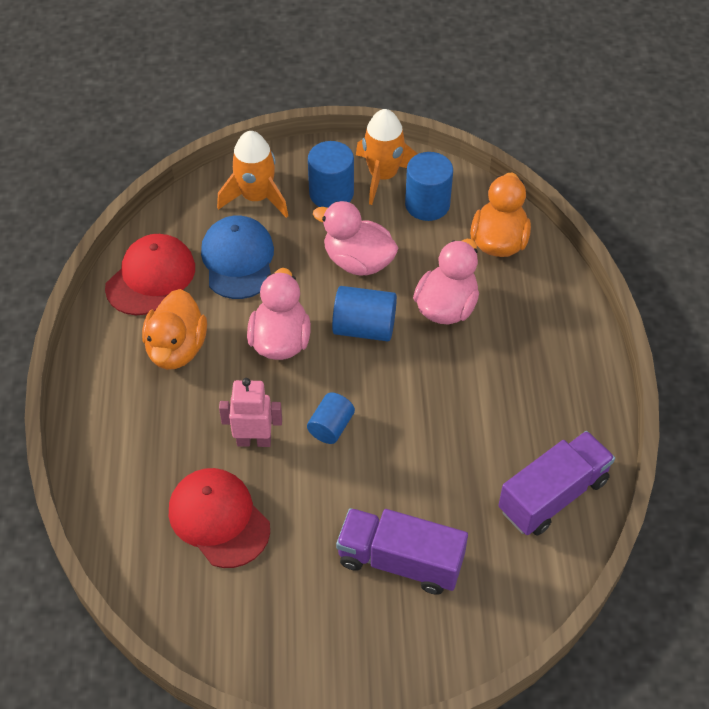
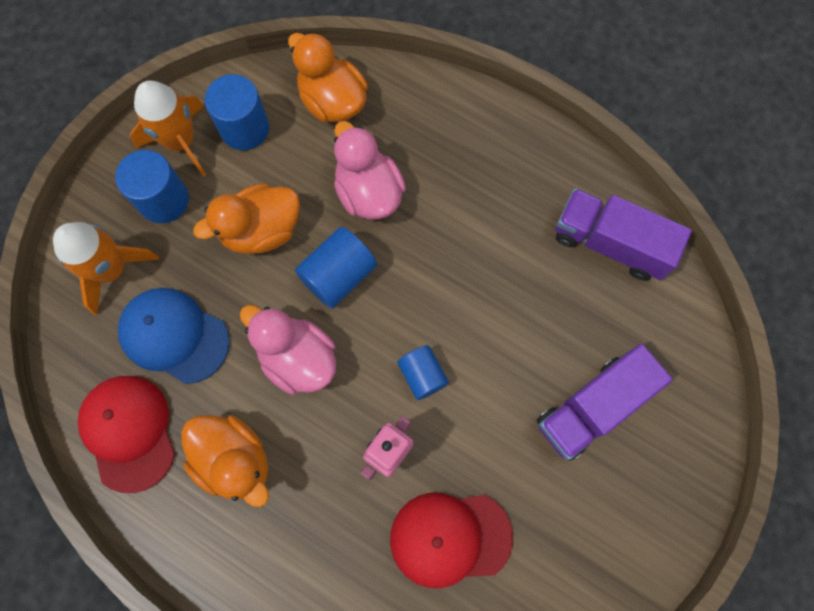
camera: 55 degrees left, 20 degrees up
pink duck [313,201,398,276] -> orange duck [193,183,300,254]
purple truck [498,431,615,536] -> purple truck turned 60 degrees counterclockwise [556,188,692,281]

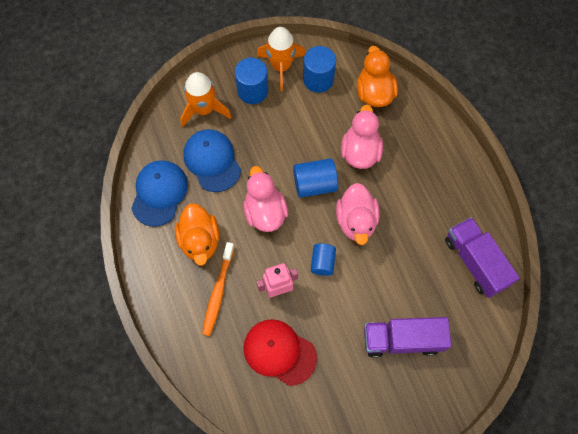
camera: 35 degrees right, 5 degrees down
red cap [78,376,175,493] -> blue cap [131,160,188,227]
orange duck [193,183,300,254] -> none
none -> orange toothbrush [202,242,234,336]
none -> pink duck [336,183,380,245]

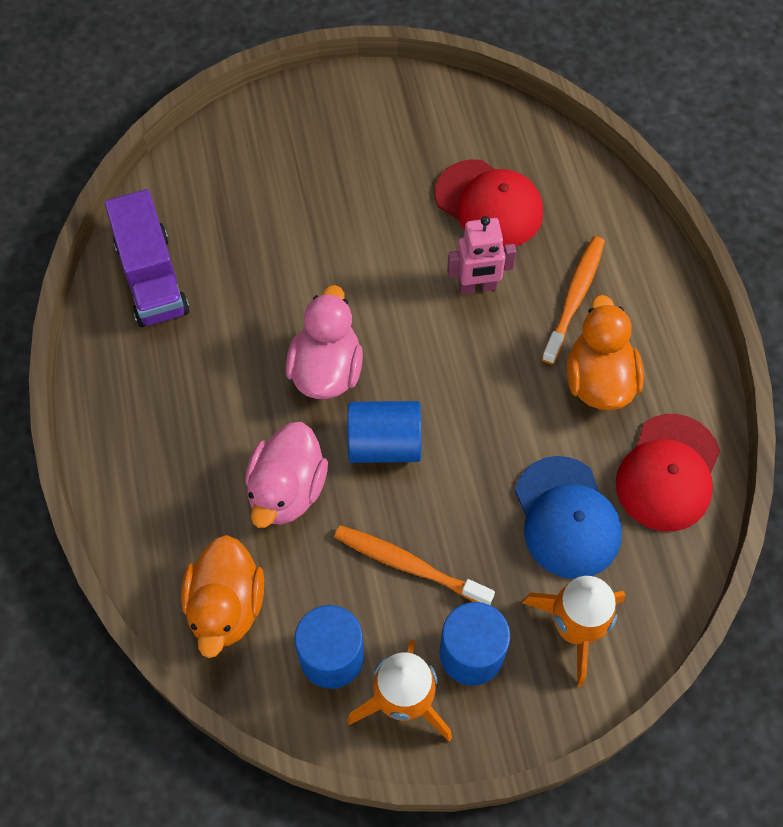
camera: 170 degrees left, 5 degrees down
blue cap [131,160,188,227] -> red cap [616,414,720,532]
pink duck [243,166,288,232] -> none
blue cylinder [311,243,336,276] -> none
purple truck [364,317,451,358] -> none
none -> orange toothbrush [334,525,495,605]

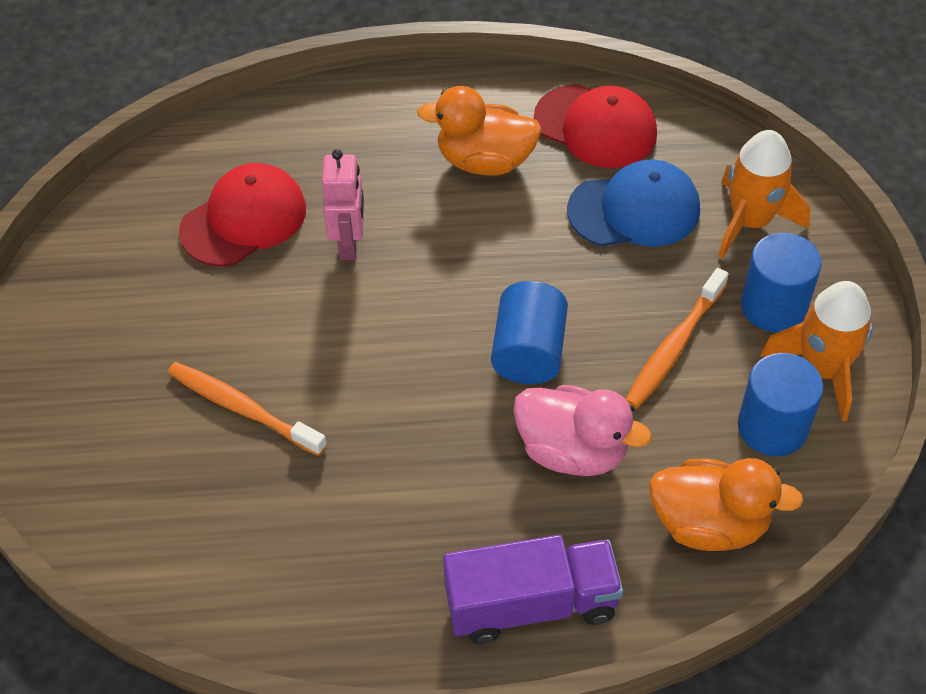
camera: 80 degrees left, 10 degrees down
purple truck [105,189,190,327] -> purple truck moved to [443,535,623,644]
pink duck [286,285,363,399] -> none
orange toothbrush [542,236,605,365] -> orange toothbrush moved to [168,362,327,456]

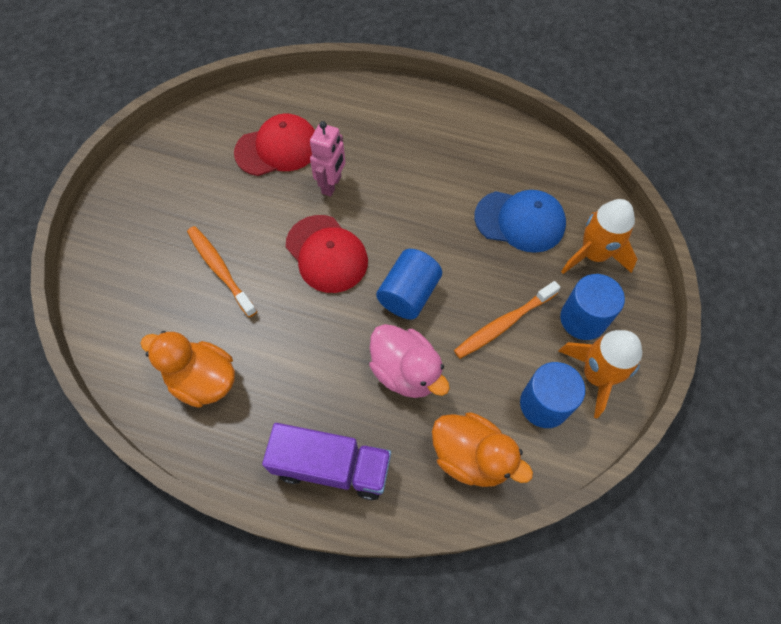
camera: 20 degrees right, 10 degrees up
orange duck [417,86,542,176] -> orange duck moved to [140,331,235,408]
red cap [534,84,657,168] -> red cap moved to [286,215,368,293]

